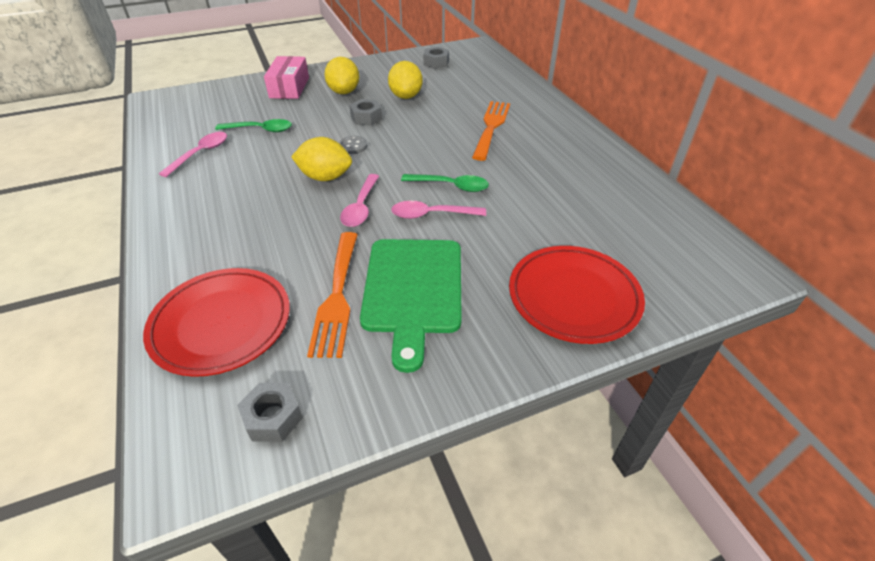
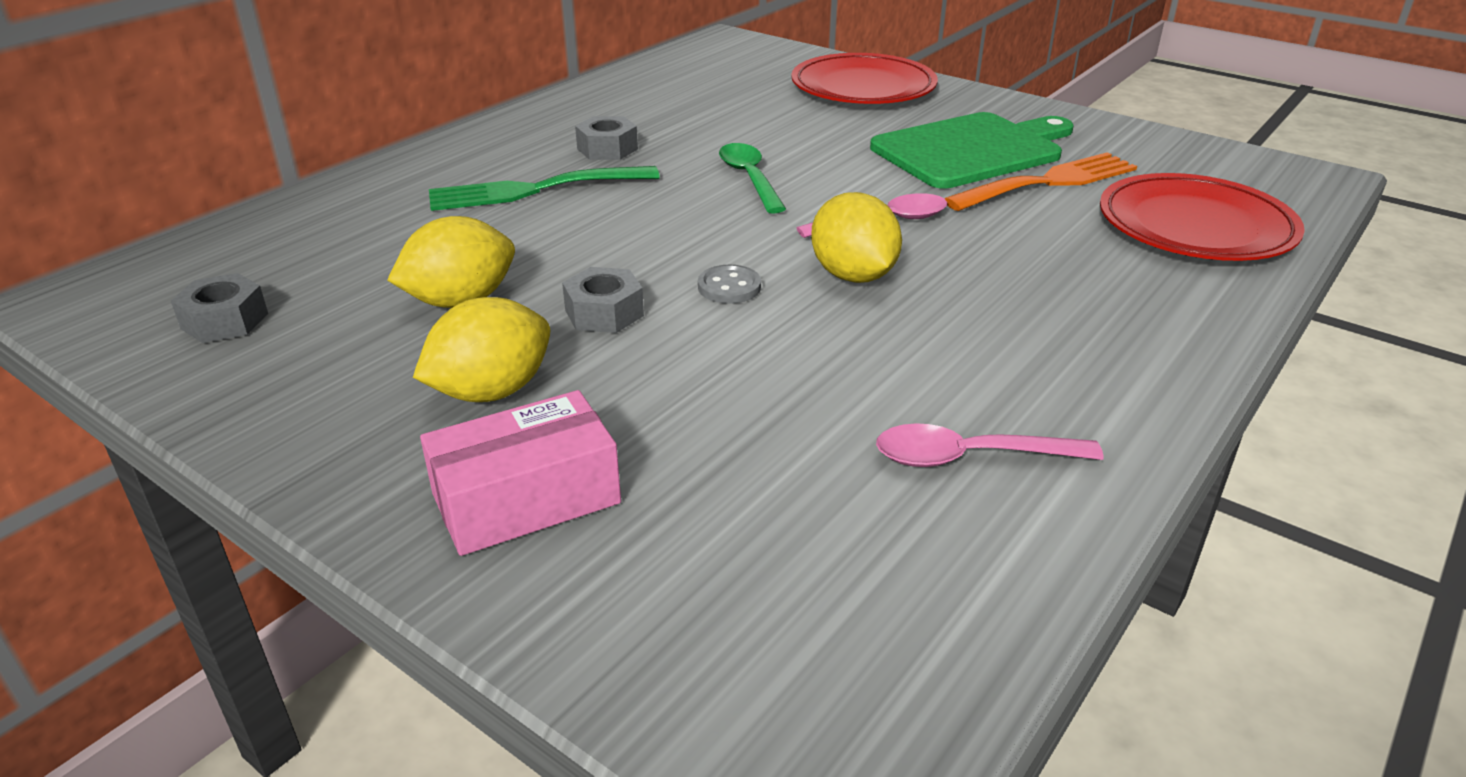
camera: 120 degrees left, 10 degrees down
green spoon [215,119,292,132] -> none
grey nut [237,383,303,442] -> grey nut moved to [575,116,638,160]
pink spoon [391,201,486,219] -> none
orange fork [472,101,510,161] -> green fork [429,166,660,211]

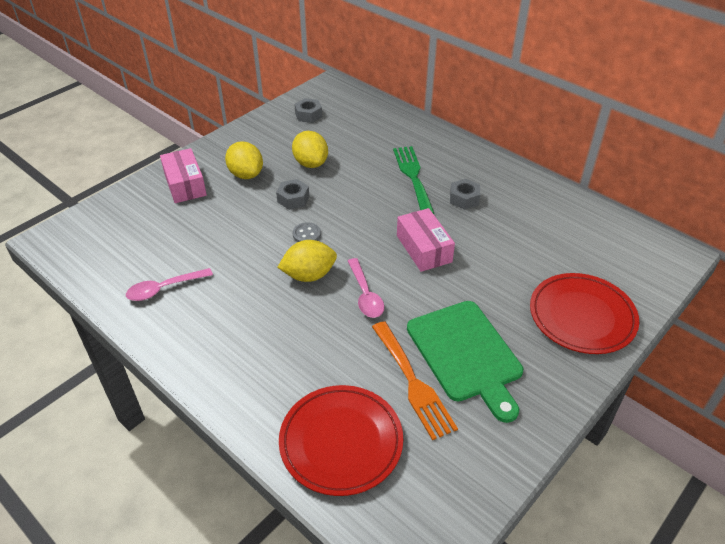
camera: 95 degrees right, 10 degrees up
green spoon [719,143,786,214] -> pink box [397,208,455,272]
pink spoon [876,423,1104,467] -> pink spoon turned 120 degrees counterclockwise [126,268,213,301]

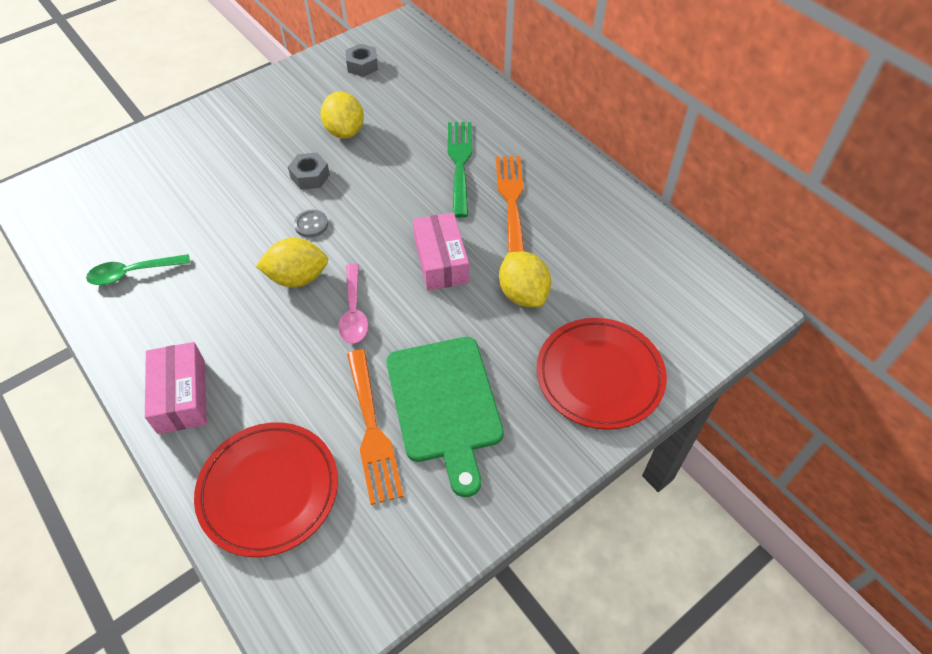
camera: 10 degrees right, 10 degrees up
pink spoon [126,268,213,301] -> green spoon [86,254,190,285]
pink box [160,148,207,203] -> pink box moved to [145,342,207,434]
yellow lemon [225,141,263,179] -> yellow lemon moved to [499,252,551,307]
grey nut [450,179,480,210] -> orange fork [496,156,525,253]

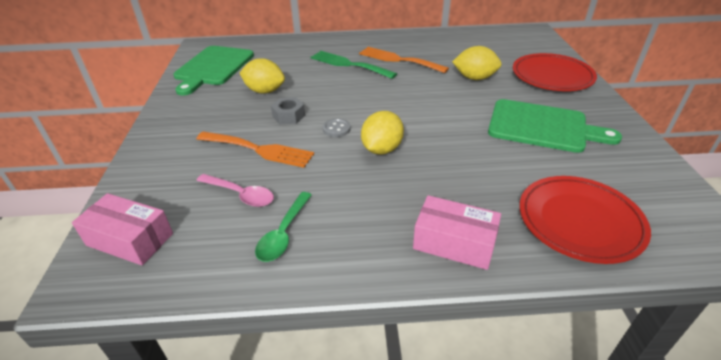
camera: 55 degrees left, 15 degrees down
pink spoon [338,263,368,344] -> pink spoon moved to [196,174,274,207]
grey nut [346,44,378,77] -> green cutting board [173,46,254,96]
orange fork [347,349,404,505] -> orange fork moved to [196,131,314,168]
pink box [413,212,469,291] -> pink box moved to [72,193,173,265]

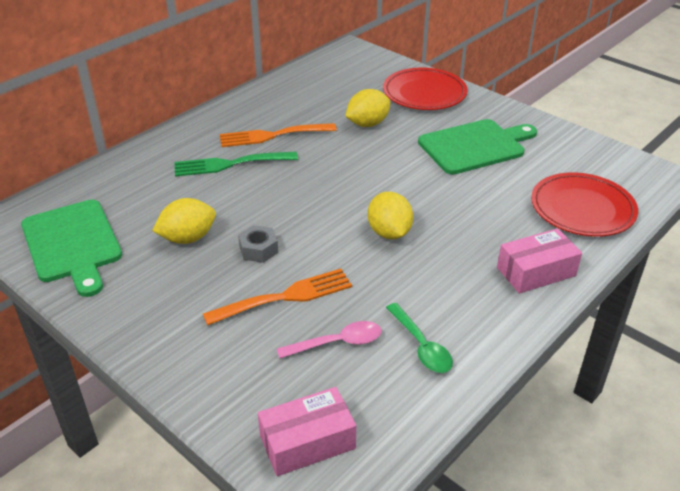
camera: 45 degrees left, 0 degrees up
grey button [323,119,351,137] -> none

